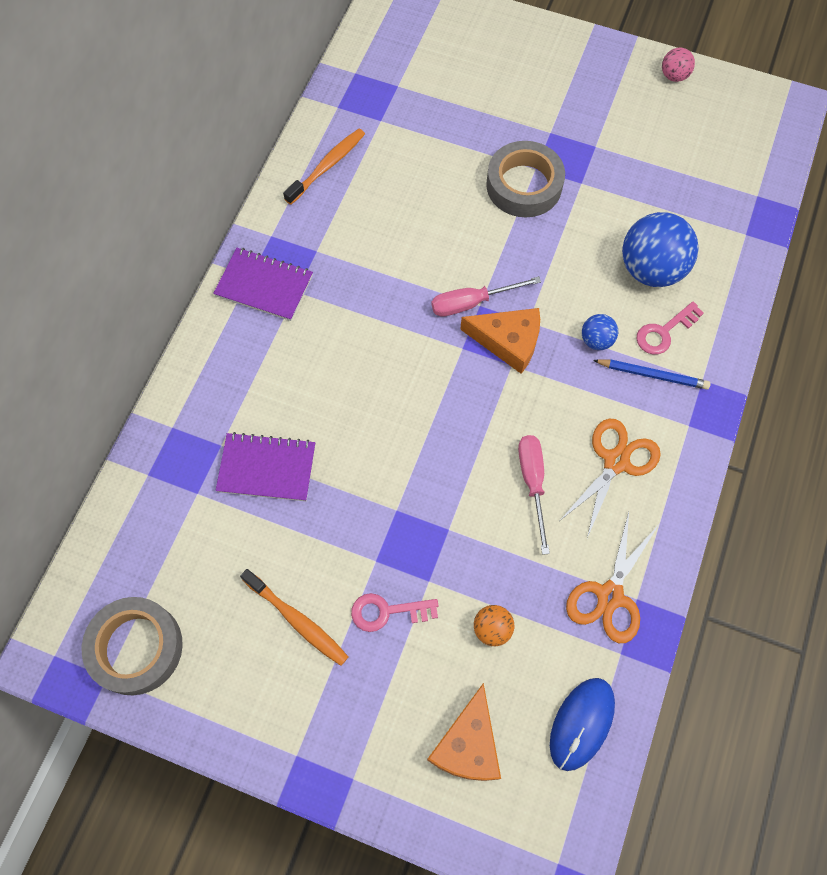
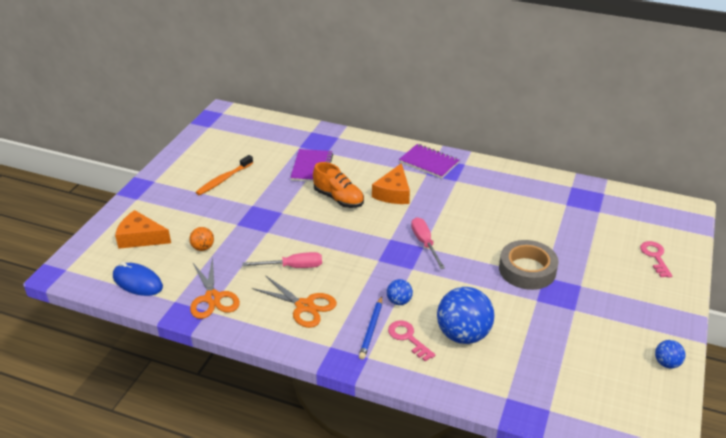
camera: 90 degrees right, 30 degrees down
grey tape [82,597,183,695] -> none
purple notebook [213,248,313,321] -> purple notebook turned 75 degrees counterclockwise [399,144,459,179]
orange toothbrush [283,129,365,205] -> none
pink key [351,593,439,632] -> pink key moved to [640,241,673,278]
orange cheese [460,308,540,374] -> orange cheese moved to [372,163,410,204]
orange scissors [566,512,658,643] -> orange scissors turned 135 degrees counterclockwise [190,257,240,319]
pink ball [662,47,695,82] -> blue ball [655,340,686,369]
none -> orange shoe [313,162,364,208]

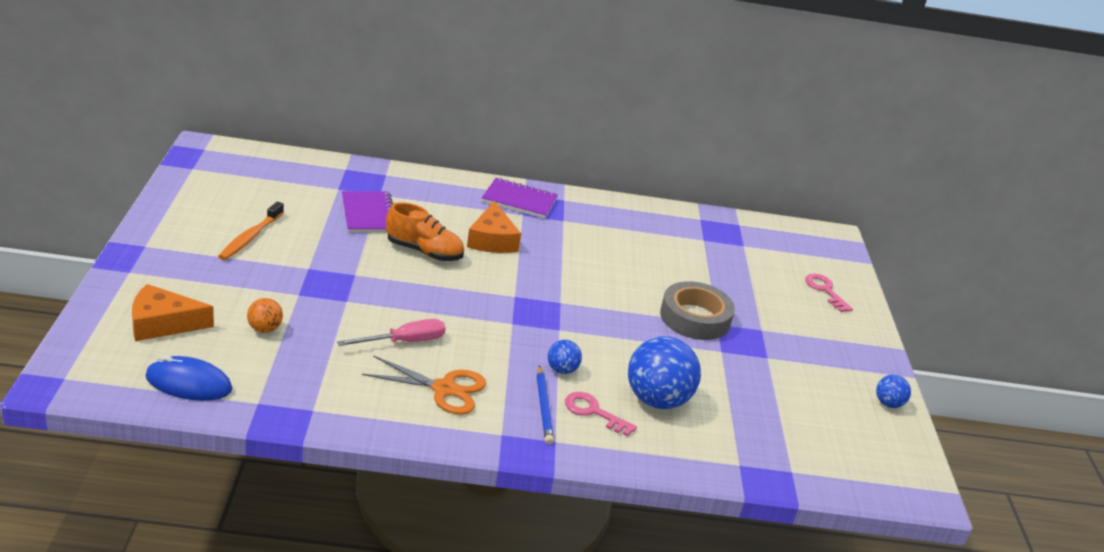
camera: 25 degrees left, 5 degrees down
orange scissors [190,257,240,319] -> none
pink screwdriver [411,217,445,269] -> none

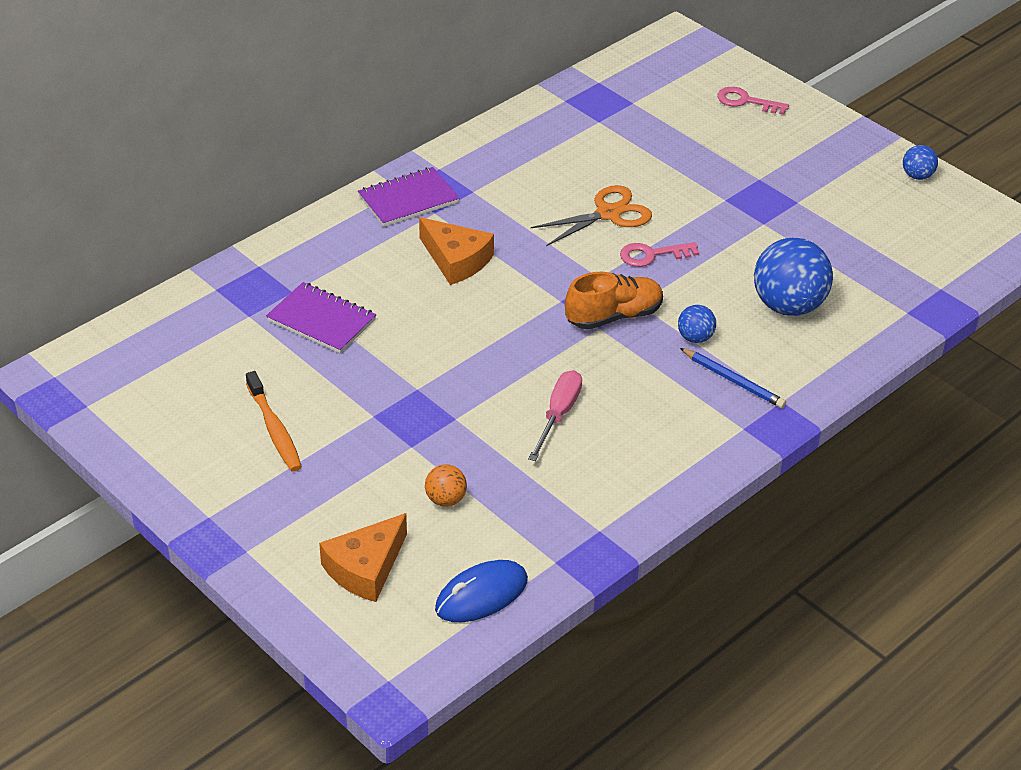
camera: 40 degrees left, 10 degrees up
orange scissors [362,355,486,415] -> orange scissors moved to [531,185,652,246]
orange shoe [386,202,464,261] -> orange shoe moved to [565,272,663,330]
pink key [565,392,637,437] -> pink key moved to [620,242,699,267]
grey tape [660,281,735,340] -> none

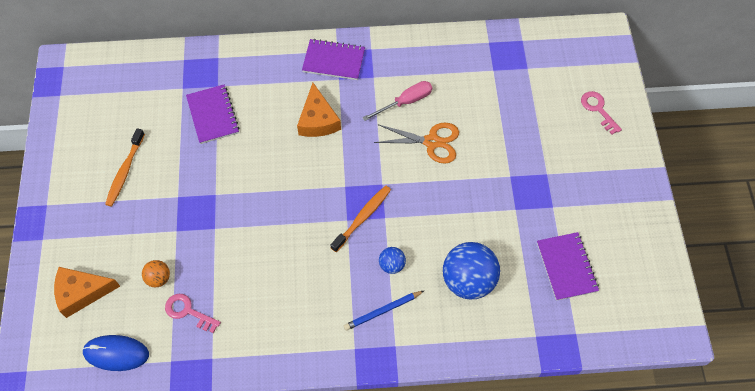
camera: 40 degrees right, 20 degrees up
pink screwdriver [528,370,582,461] -> pink screwdriver moved to [362,81,432,121]
orange shoe [565,272,663,330] -> orange toothbrush [330,186,391,252]
pink key [620,242,699,267] -> pink key moved to [165,294,221,333]
blue pencil [680,348,786,408] -> blue pencil turned 75 degrees clockwise [344,291,424,331]
blue ball [903,145,938,180] -> none
none -> purple notebook [537,232,599,301]

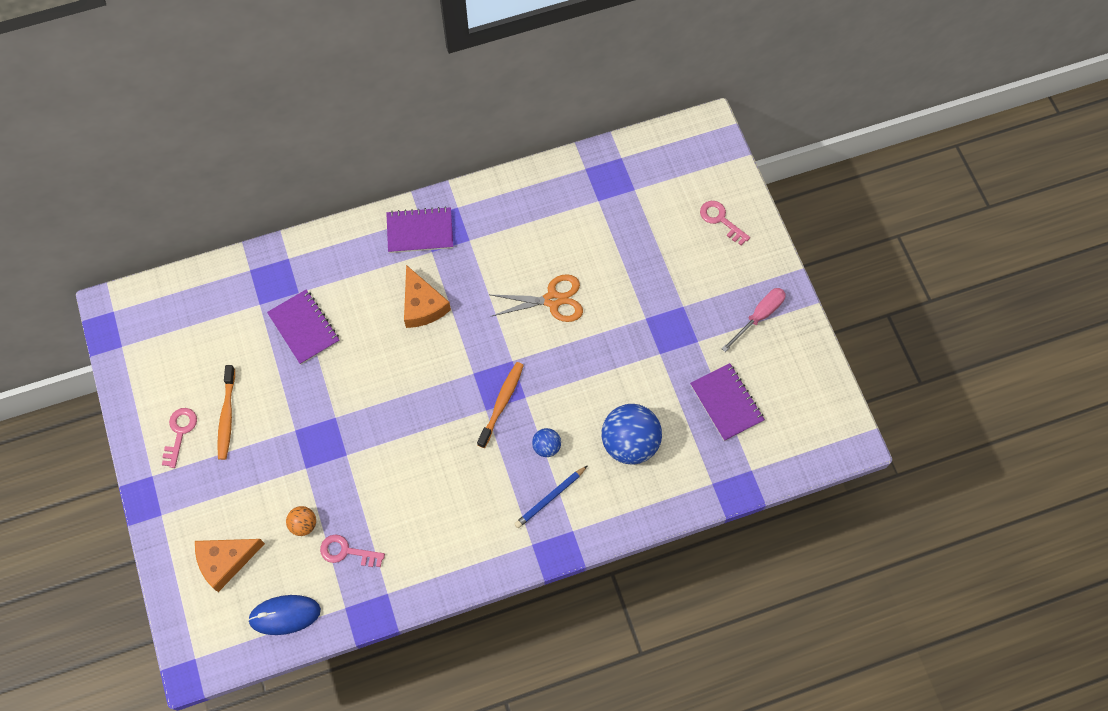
camera: 15 degrees left, 5 degrees up
pink screwdriver [362,81,432,121] -> pink screwdriver moved to [721,288,786,352]
none -> pink key [162,408,197,468]

